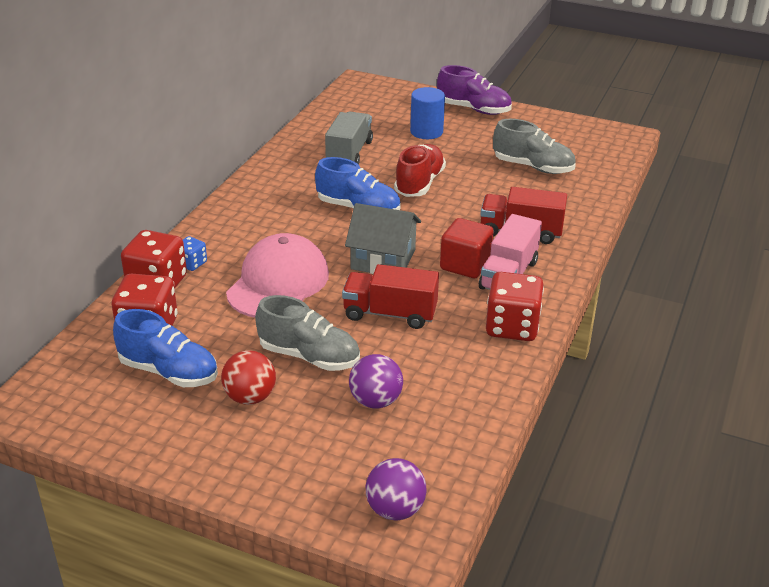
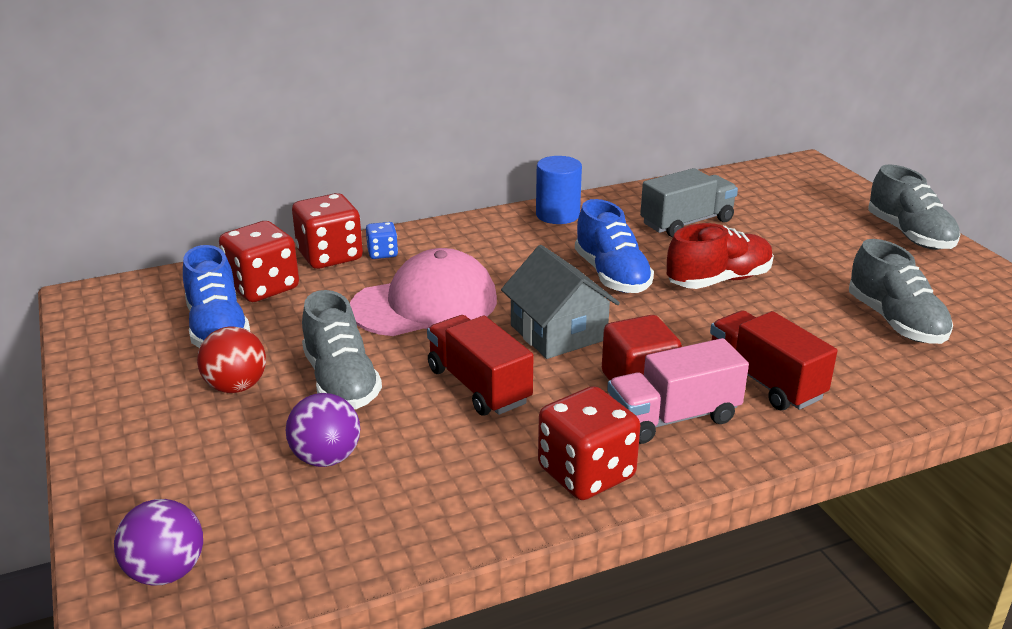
camera: 45 degrees right, 5 degrees down
blue cylinder [410,87,445,139] -> blue cylinder moved to [536,156,582,224]
purple shoe [437,65,512,115] -> grey shoe [868,164,960,250]

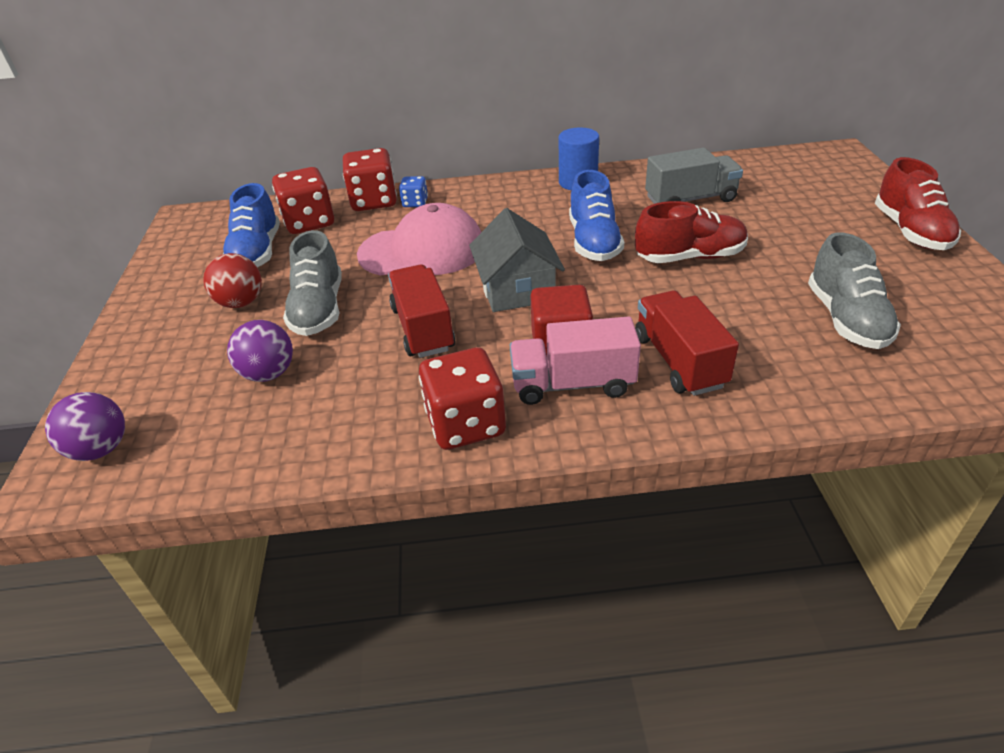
camera: 20 degrees right, 10 degrees up
grey shoe [868,164,960,250] -> red shoe [875,157,961,250]

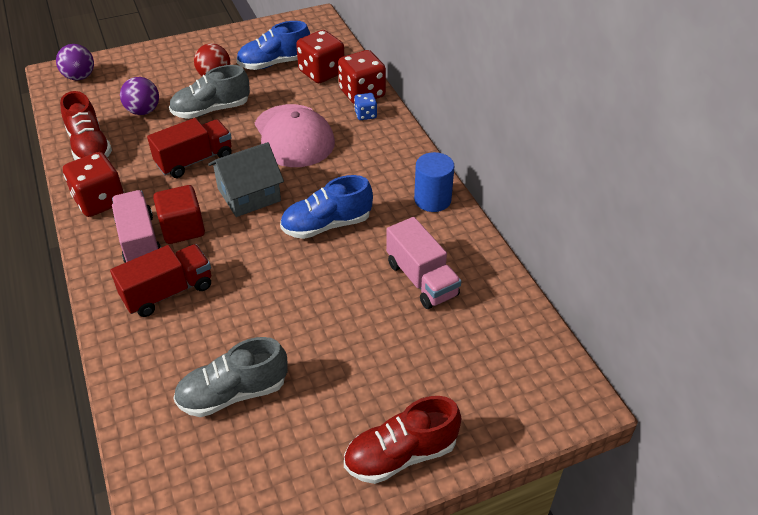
camera: 70 degrees right, 5 degrees up
red shoe [635,201,748,263] -> red shoe moved to [60,91,112,160]
grey truck [645,148,743,204] -> pink truck [386,217,461,309]

